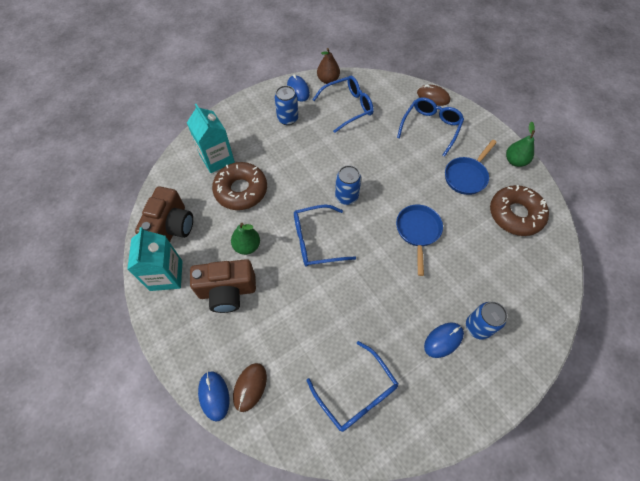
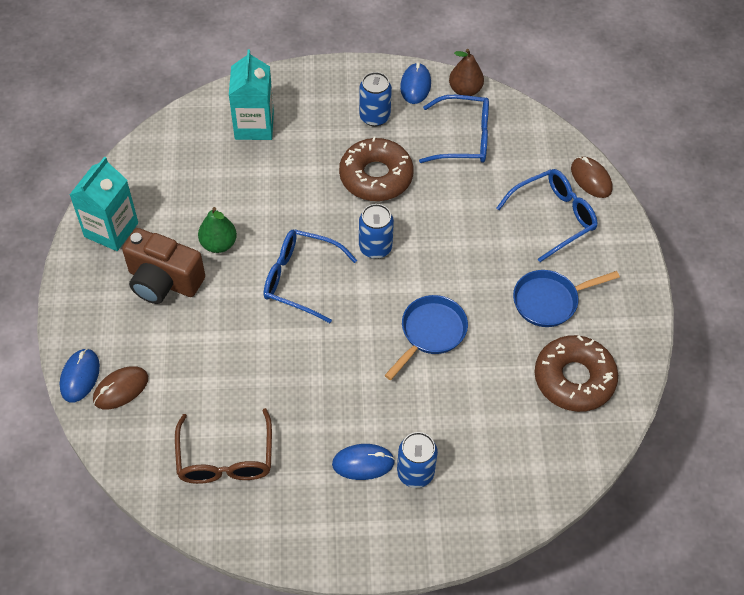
camera: 30 degrees right, 5 degrees down
brown camera [135,186,193,242] -> none
brown donut [212,162,267,210] -> brown donut moved to [339,137,414,201]
blue glasses [307,341,398,432] -> brown glasses [175,408,272,484]
green pear [506,122,535,167] -> none

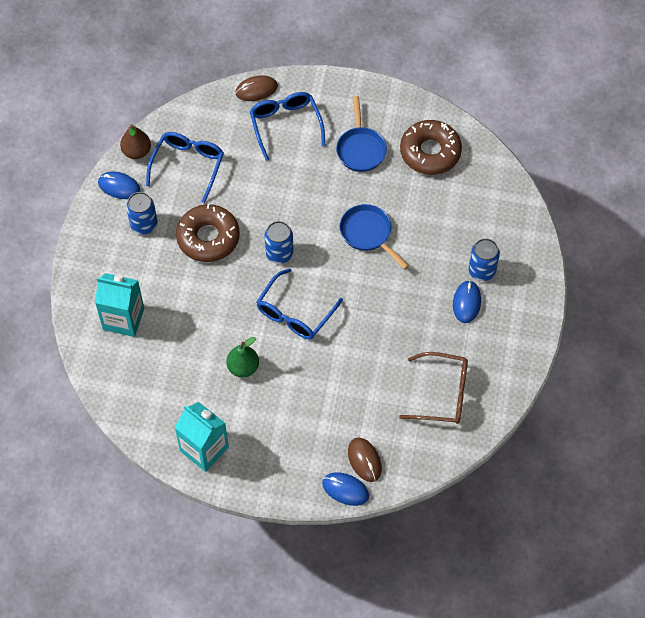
camera: 75 degrees left, 5 degrees up
brown camera [122,228,205,304] -> none

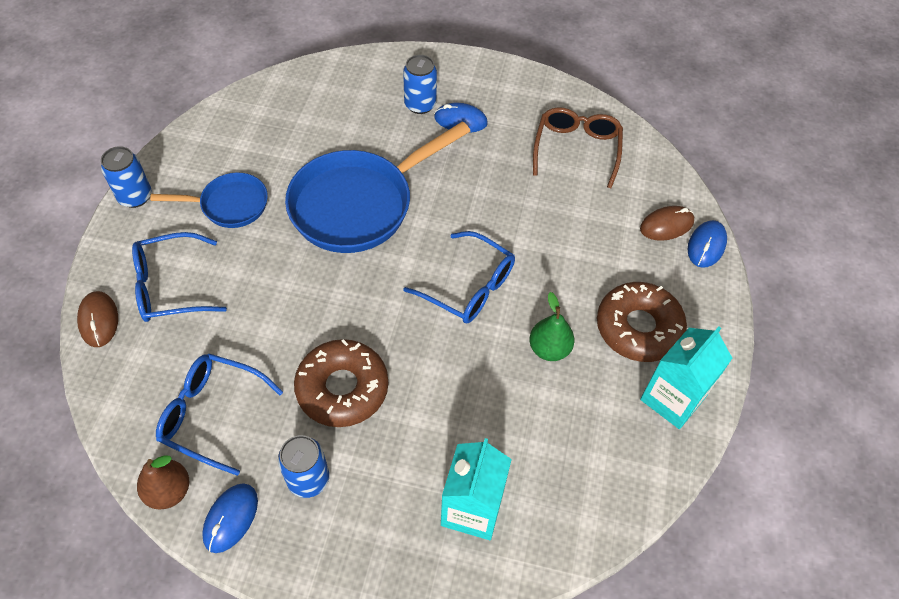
camera: 90 degrees left, 5 degrees down
blue can [265,221,293,264] -> blue can moved to [101,146,152,208]
blue pan [340,204,409,269] -> blue pan [285,122,470,253], size x1.84
brown donut [400,120,462,175] -> brown donut moved to [597,282,687,362]

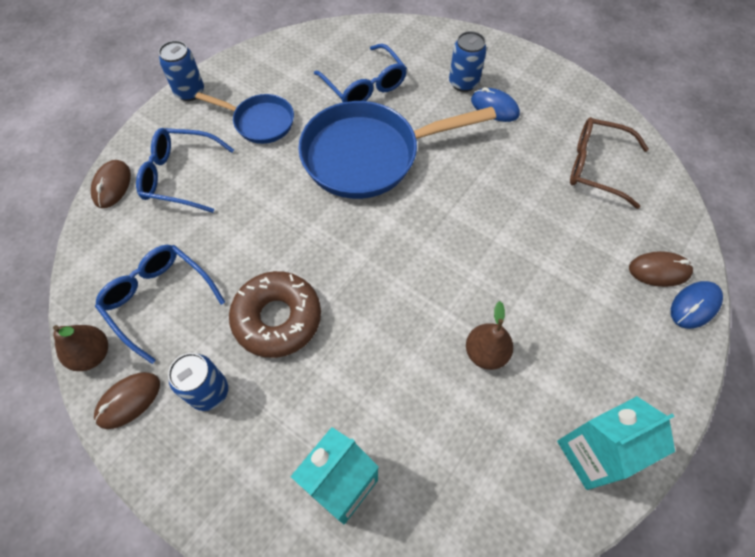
camera: 25 degrees right, 5 degrees up
blue mouse [202,483,258,553] -> brown mouse [94,372,160,429]
blue glasses [403,231,515,323] -> blue glasses moved to [314,44,407,102]
green pear [529,292,575,361] -> brown pear [466,301,513,370]
brown glasses [533,107,623,188] -> brown glasses turned 105 degrees counterclockwise [570,117,649,209]
brown donut [597,282,687,362] -> none

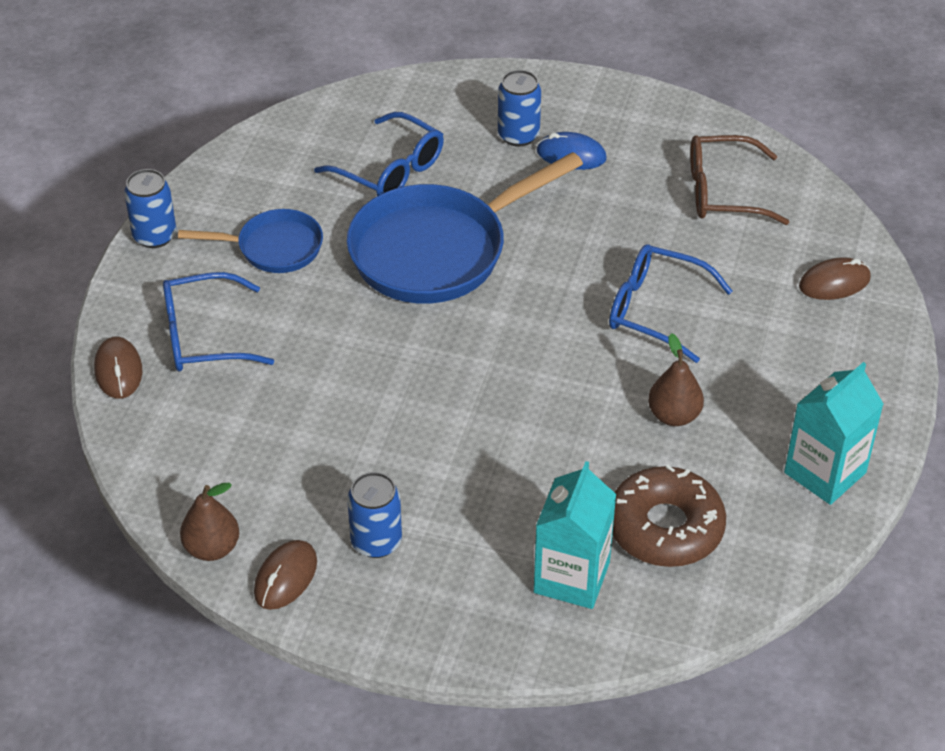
camera: 20 degrees left, 15 degrees down
blue glasses [95,245,225,364] -> blue glasses moved to [609,244,732,363]
brown donut [229,271,321,358] -> brown donut moved to [612,465,726,567]
blue mouse [671,281,723,329] -> none

